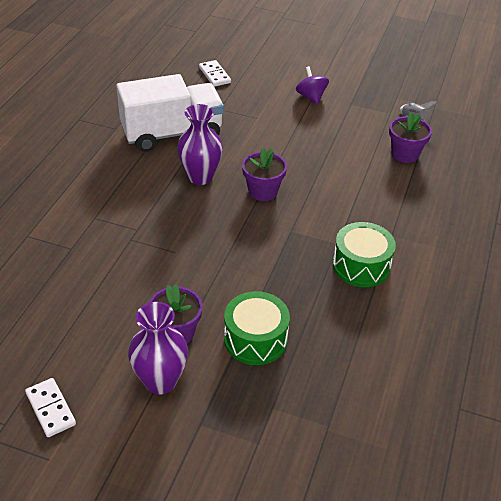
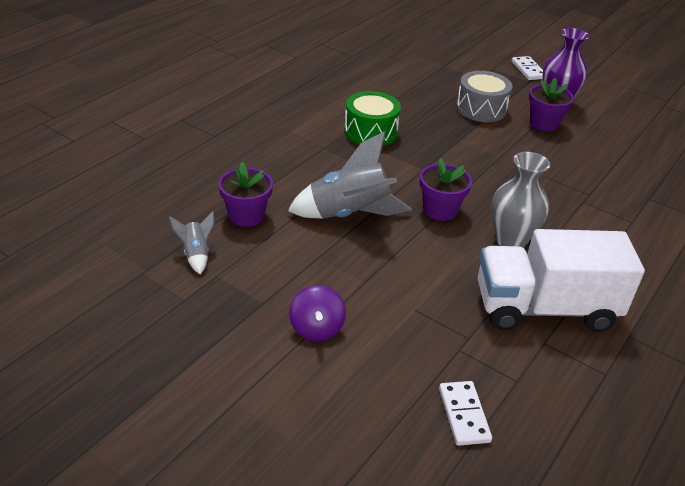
camera: 165 degrees left, 5 degrees down
white domino [25,378,76,437] -> white domino moved to [512,56,543,80]
purple vase [177,104,223,185] -> grey vase [492,152,550,248]
green drum [224,291,290,365] -> grey drum [456,71,512,122]
none -> grey rocket [288,131,411,219]

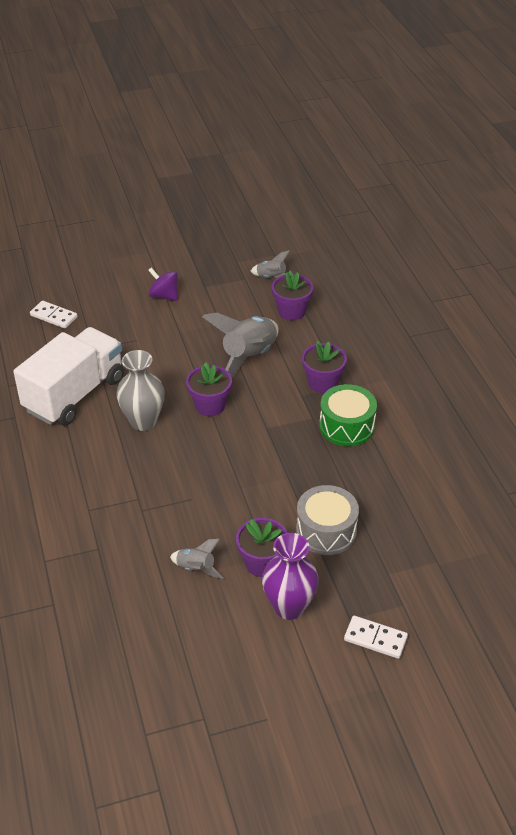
camera: 130 degrees right, 5 degrees up
none -> grey rocket [170,539,224,579]
none -> purple flower pot [302,341,347,393]

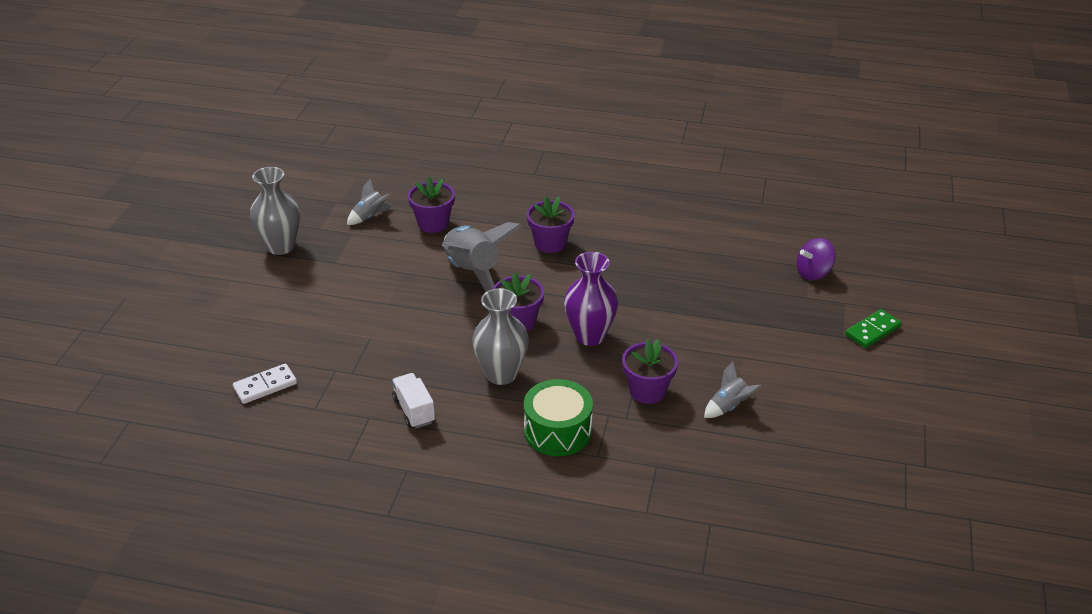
camera: 60 degrees left, 5 degrees down
white truck [13,327,124,426] -> white truck [392,373,435,428], size x0.44
purple spinning top [148,267,178,301] -> purple spinning top moved to [797,238,836,280]
purple flower pot [236,518,288,577] -> purple flower pot moved to [622,339,678,404]
purple vase [262,533,319,620] -> purple vase moved to [564,252,618,346]
grey drum [296,485,359,555] -> none
green drum [319,384,377,446] -> green drum moved to [524,379,593,456]
white domino [344,616,408,659] -> green domino [845,309,901,348]
none -> grey vase [250,167,300,255]

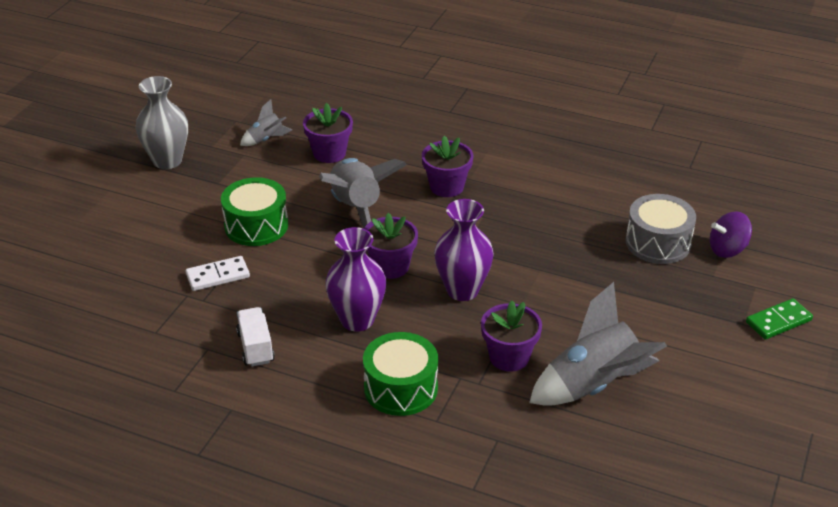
camera: 10 degrees right, 0 degrees up
white domino [233,363,297,404] -> white domino moved to [186,256,250,291]
grey vase [472,288,529,385] -> purple vase [325,227,386,332]
grey rocket [704,361,761,418] -> grey rocket [529,282,667,406], size x2.05
none -> green drum [221,177,288,246]
none -> grey drum [626,194,696,264]

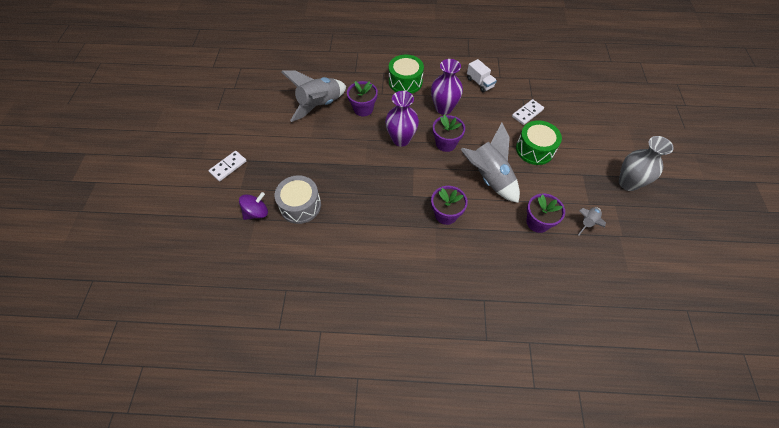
camera: 160 degrees right, 20 degrees up
green domino [746,298,813,340] -> white domino [208,151,247,181]

